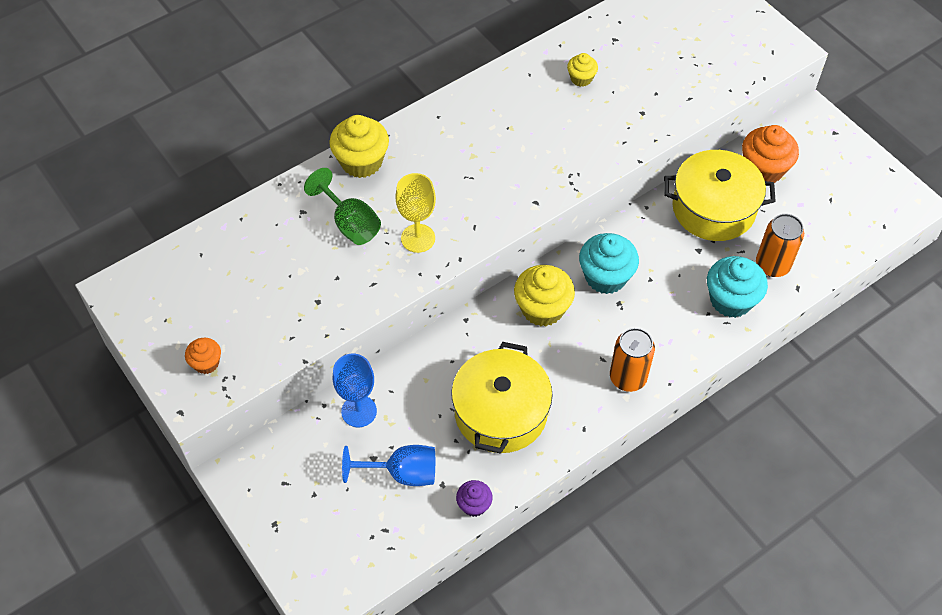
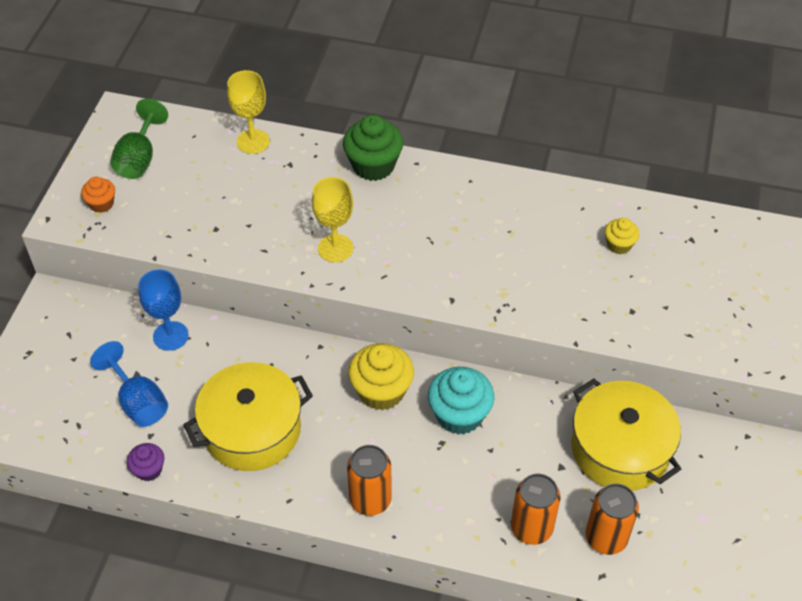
camera: 50 degrees right, 5 degrees down
green goblet [304,168,381,245] -> green goblet moved to [110,98,168,179]
yellow cupcake [329,115,389,178] -> green cupcake [343,115,403,181]
turquoise cupcake [707,256,768,318] -> orange can [511,474,561,545]
orange cupcake [742,125,799,183] -> none
none -> yellow goblet [227,70,270,154]

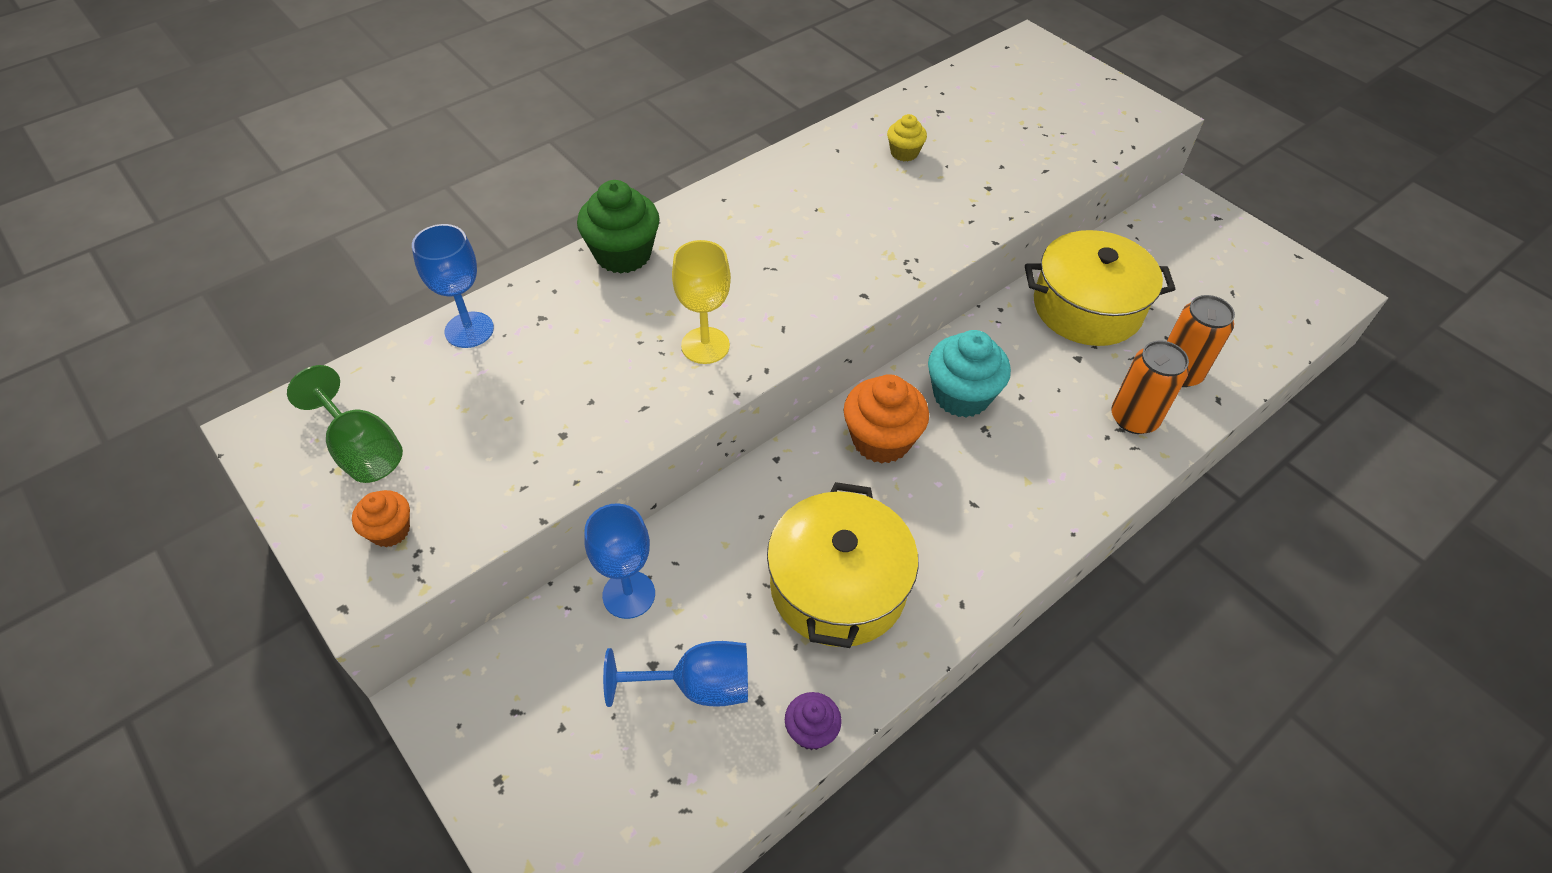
camera: 55 degrees left, 0 degrees up
yellow goblet [227,70,270,154] -> blue goblet [412,224,494,348]
orange can [347,445,392,516] -> none
yellow cupcake [348,343,414,411] -> orange cupcake [844,374,929,464]

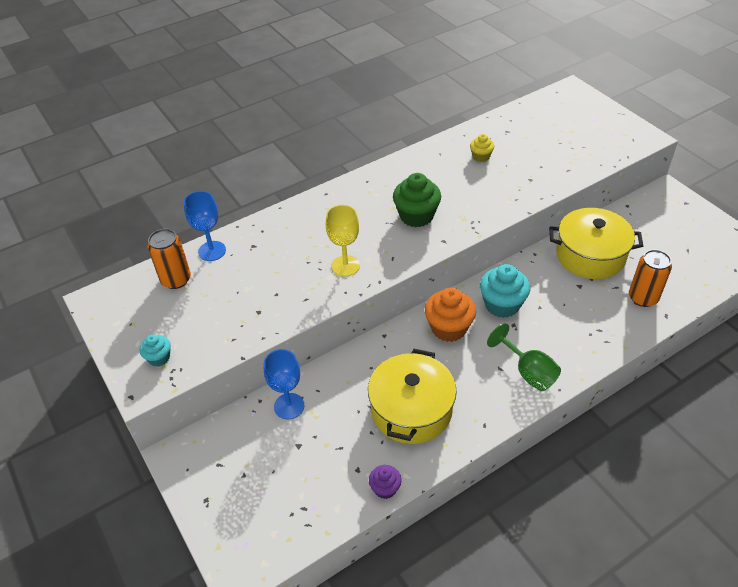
camera: 10 degrees right, 5 degrees down
green goblet [287,365,403,483] -> green goblet moved to [487,323,561,391]
orange cupcake [352,490,410,547] -> turquoise cupcake [140,335,171,367]
green cupcake [577,180,660,274] -> green cupcake moved to [393,173,441,227]
blue goblet [603,641,748,707] -> none
orange can [1112,341,1189,434] -> orange can moved to [148,229,191,289]

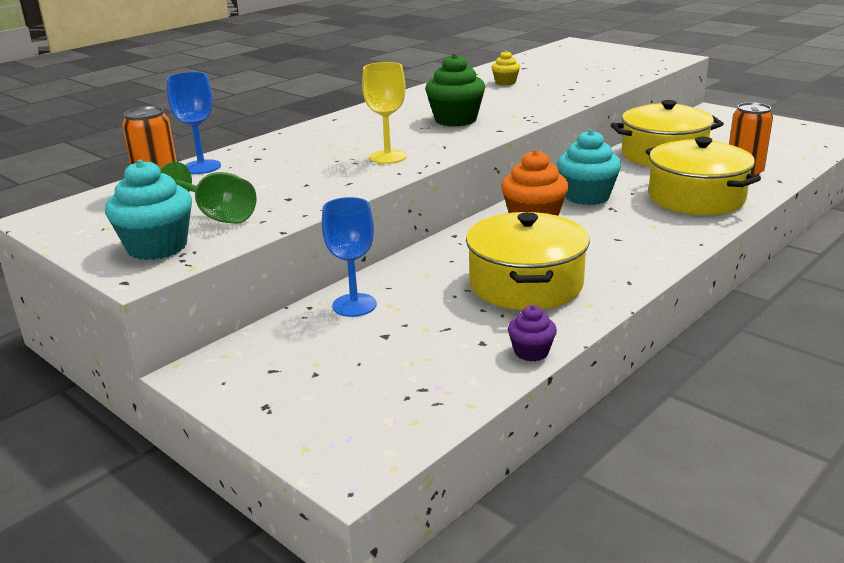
camera: 15 degrees left, 20 degrees down
turquoise cupcake [140,335,171,367] -> turquoise cupcake [105,160,192,260], size x1.82
green goblet [487,323,561,391] -> green goblet moved to [160,162,256,224]
none -> yellow pot [646,137,761,215]

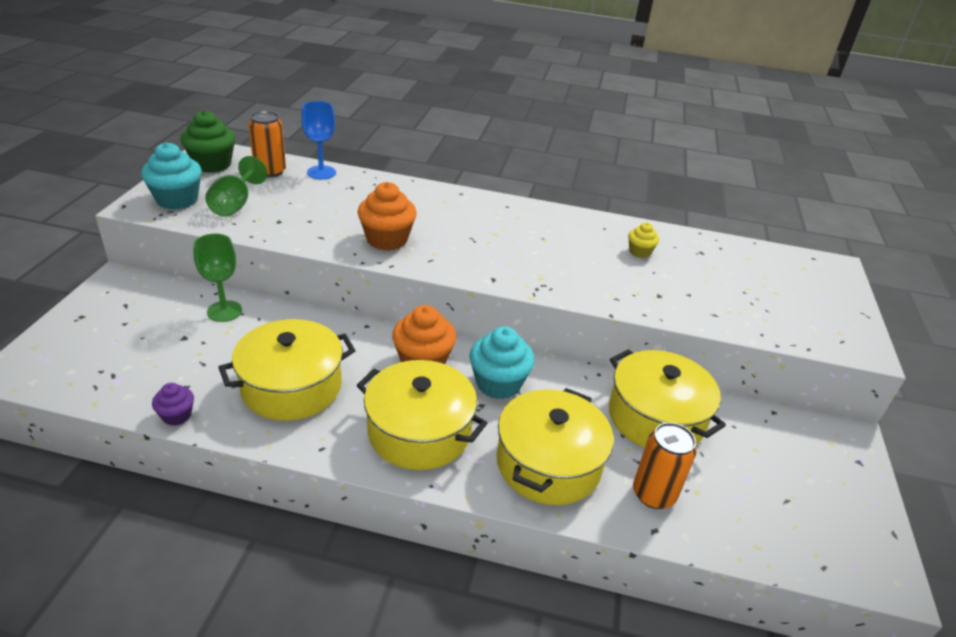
camera: 55 degrees right, 10 degrees up
blue goblet [322,197,377,317] -> green goblet [193,233,242,322]
yellow goblet [362,62,407,164] -> orange cupcake [357,182,417,251]
green cupcake [425,54,485,126] -> green cupcake moved to [181,110,235,173]
none -> yellow pot [357,360,487,470]

